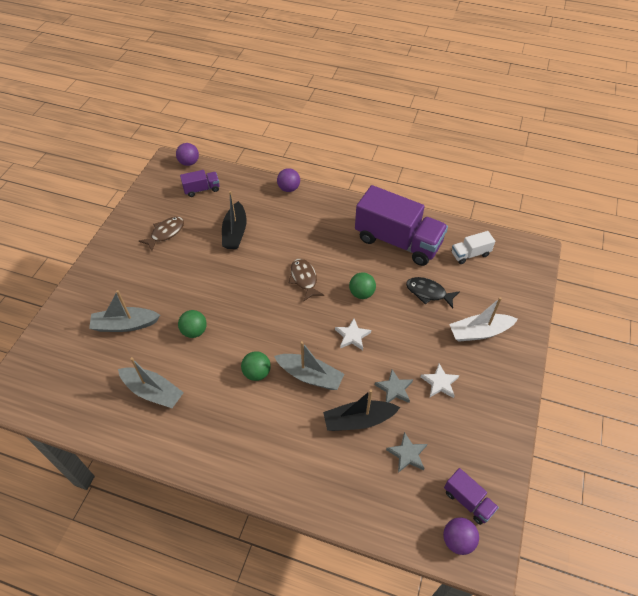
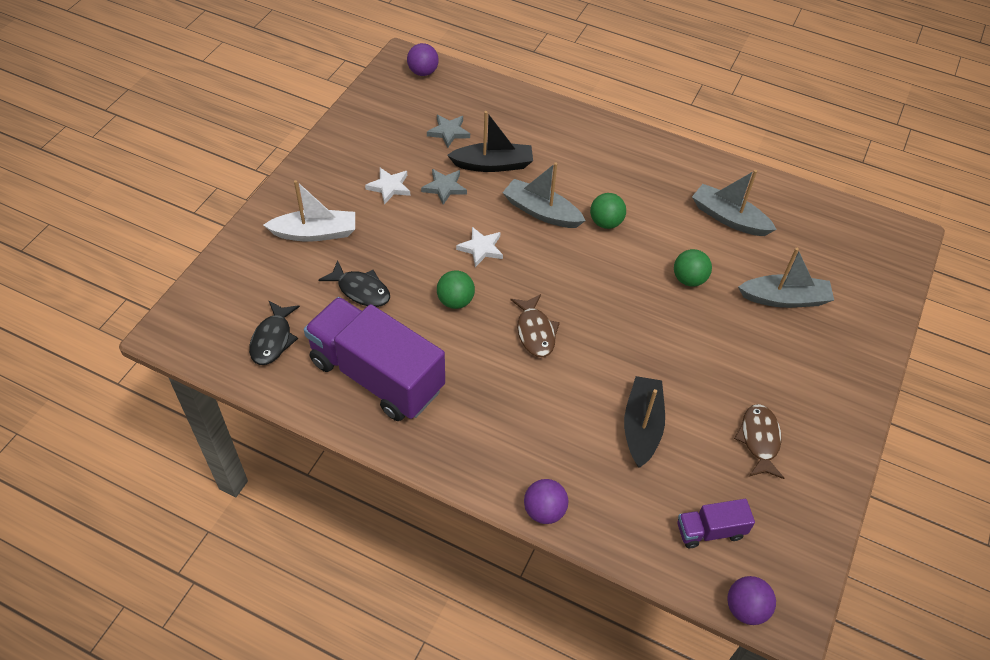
camera: 175 degrees left, 0 degrees up
brown fish [139,217,184,251] -> brown fish turned 135 degrees clockwise [734,404,784,479]
purple truck [444,468,499,525] -> none
white truck [452,231,495,264] -> black fish [249,301,300,365]

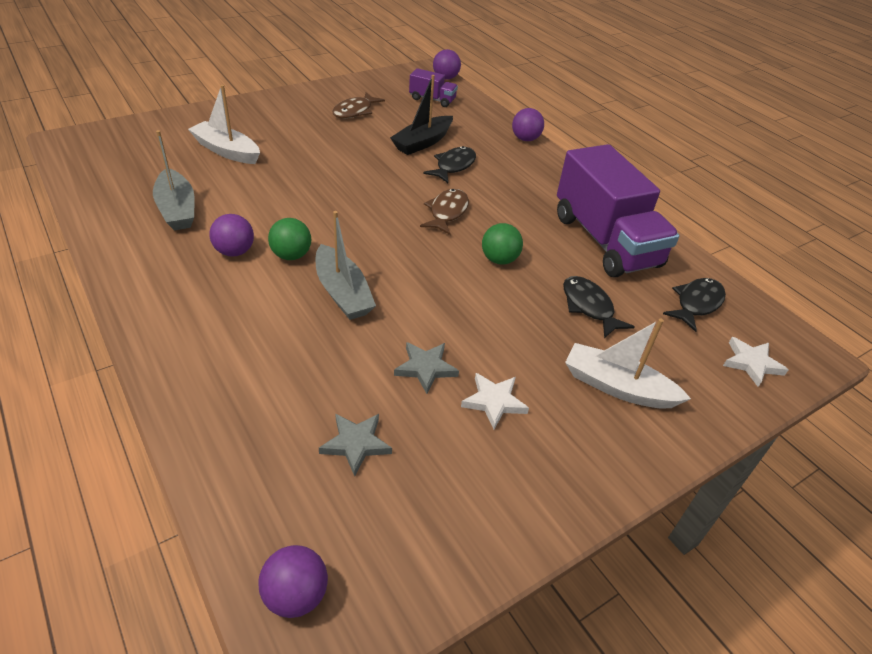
camera: 150 degrees left, 10 degrees down
black boat [447,111,533,172] -> none
white star [456,227,503,267] -> white star moved to [723,337,788,387]
green ball [674,249,712,287] -> none
grey boat [738,248,834,308] -> white boat [188,85,260,164]
none -> purple ball [209,214,254,256]
none -> black fish [423,146,476,183]

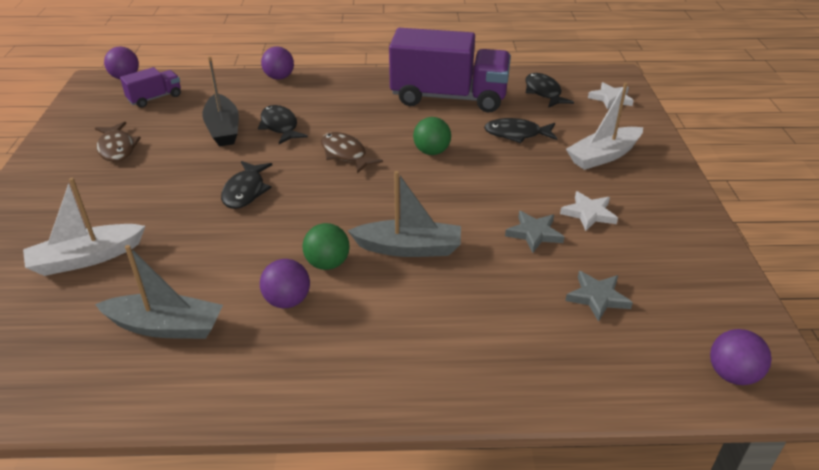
camera: 55 degrees left, 5 degrees down
none -> black fish [221,161,272,209]

